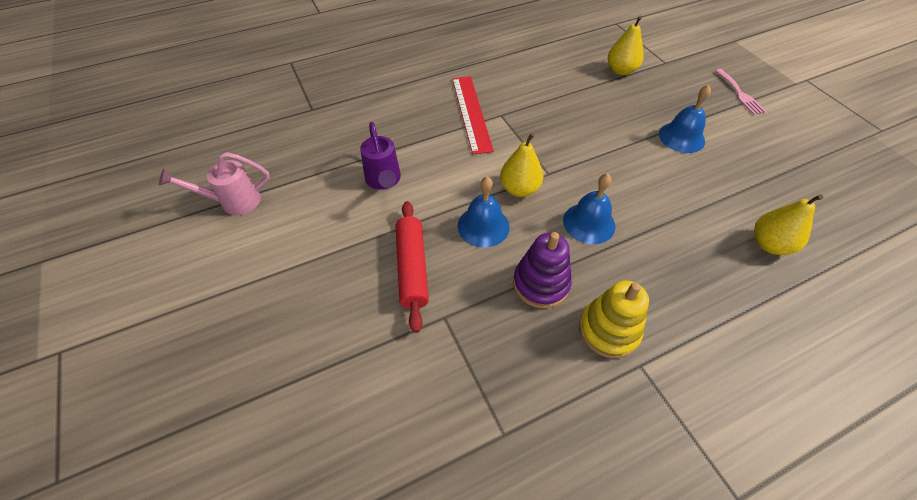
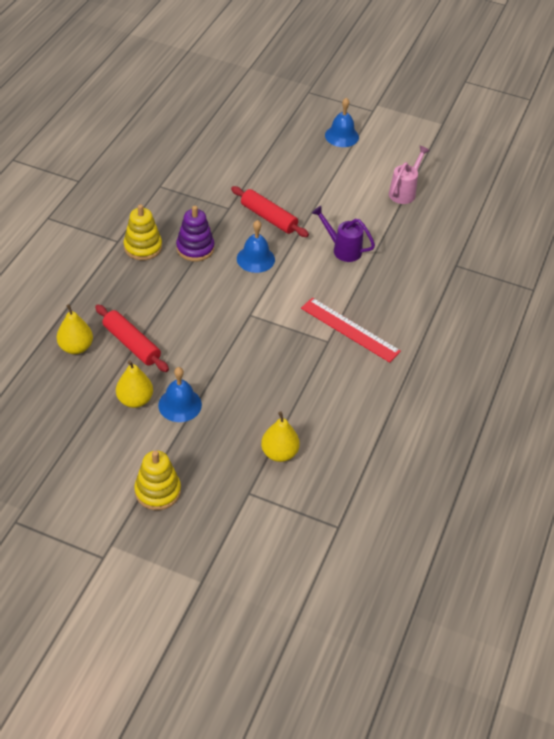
camera: 135 degrees right, 5 degrees down
yellow pear [500,133,543,197] -> yellow pear moved to [116,360,153,408]
blue bell [563,173,615,244] -> blue bell moved to [325,98,359,147]
pink fork [715,69,766,115] -> yellow stacking toy [134,450,181,510]
none -> red rolling pin [95,304,169,372]

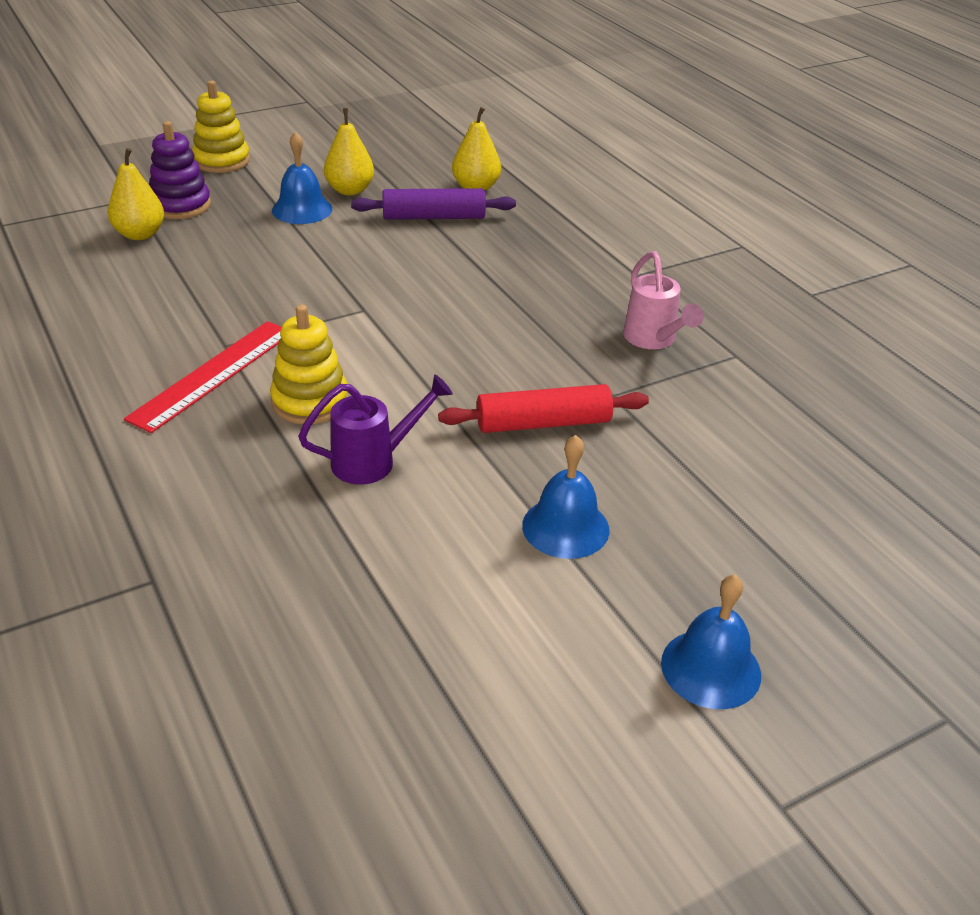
camera: 130 degrees right, 10 degrees down
red rolling pin [95,304,169,372] -> purple rolling pin [351,188,516,220]
yellow stacking toy [124,204,162,260] -> yellow stacking toy moved to [270,305,348,424]
purple stacking toy [176,206,214,262] -> purple stacking toy moved to [149,121,211,219]
blue bell [237,220,275,273] -> blue bell moved to [522,435,610,559]
red ruler [301,298,401,363] -> red ruler turned 45 degrees counterclockwise [124,321,281,433]
pink watering can [389,146,430,204] -> pink watering can moved to [623,251,704,349]

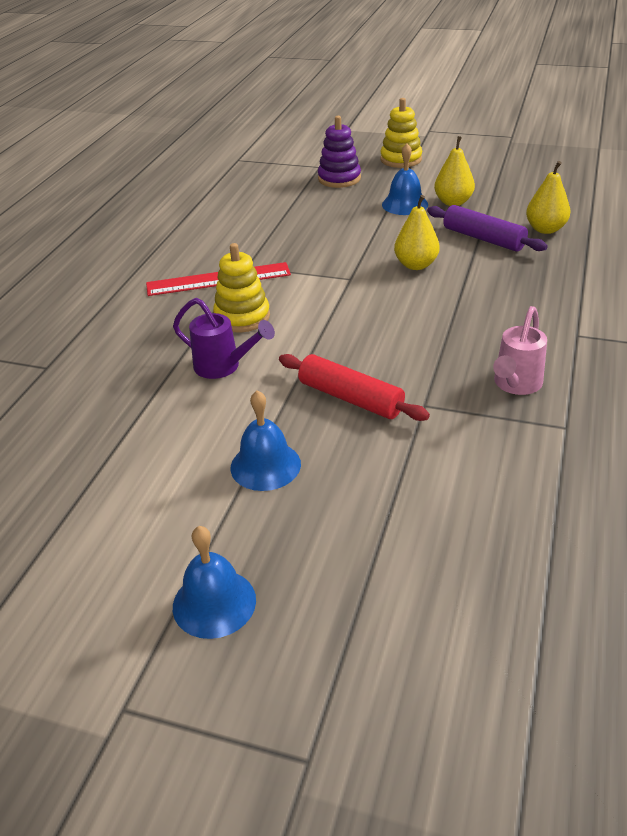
camera: 50 degrees right, 0 degrees up
yellow pear [108,148,164,240] -> yellow pear moved to [394,195,440,270]

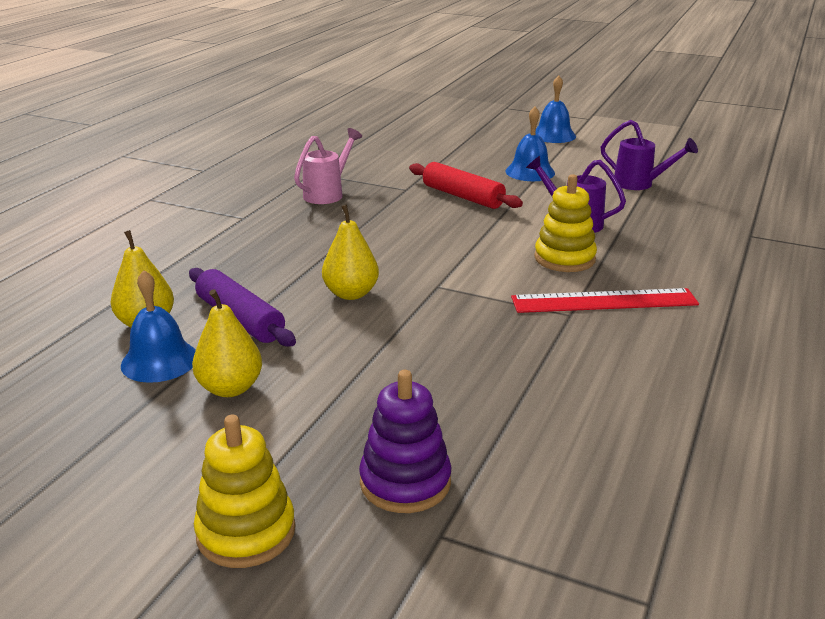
camera: 175 degrees left, 10 degrees down
blue bell [382,143,428,215] -> blue bell moved to [121,270,196,383]
none -> purple watering can [601,120,698,190]

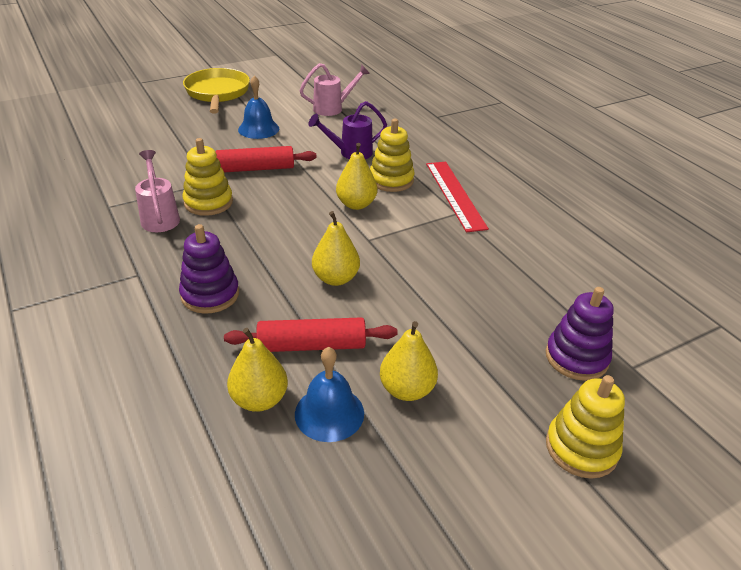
camera: 55 degrees left, 10 degrees up
purple rolling pin [189,268,296,347] -> red rolling pin [224,317,398,352]
red ruler [511,288,699,313] -> red ruler turned 45 degrees counterclockwise [426,162,489,232]
blue bell [536,75,576,143] -> yellow pan [183,68,250,114]
purple watering can [601,120,698,190] -> pink watering can [299,63,370,116]
none -> purple stacking toy [179,224,239,314]
none -> yellow stacking toy [182,138,233,216]
none -> yellow pear [336,143,377,210]

